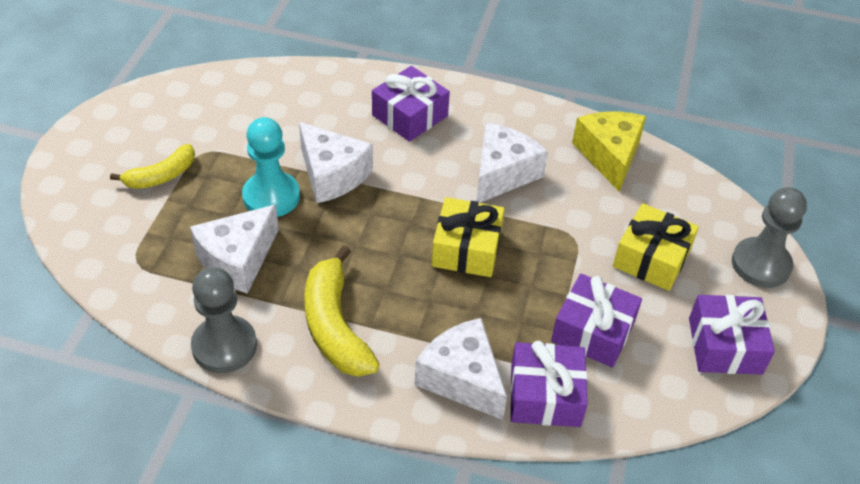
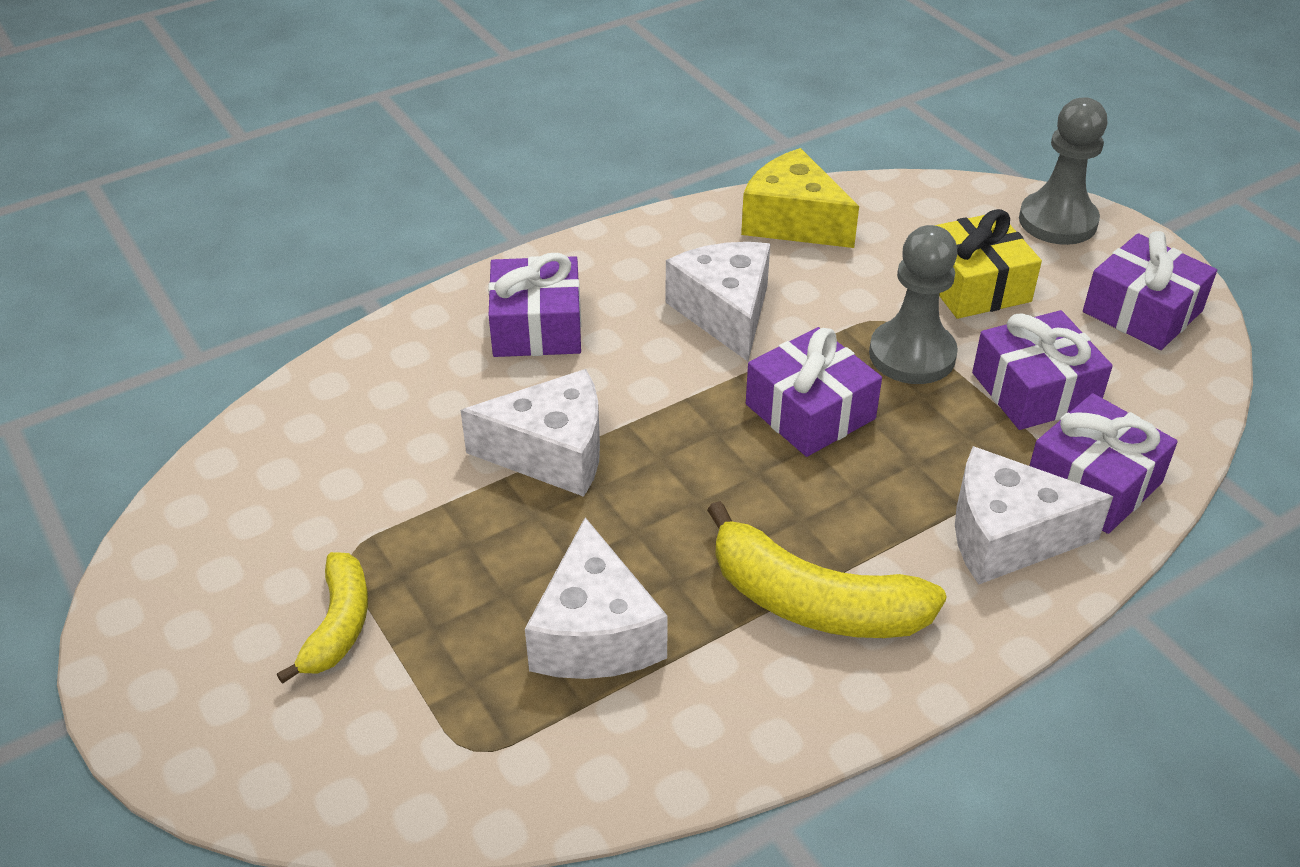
camera: 45 degrees left, 5 degrees down
grey pawn [191,267,257,373] -> grey pawn moved to [869,225,958,384]
turquoise pawn [242,117,300,217] -> none
yellow gift [432,197,504,277] -> purple gift [746,327,882,457]

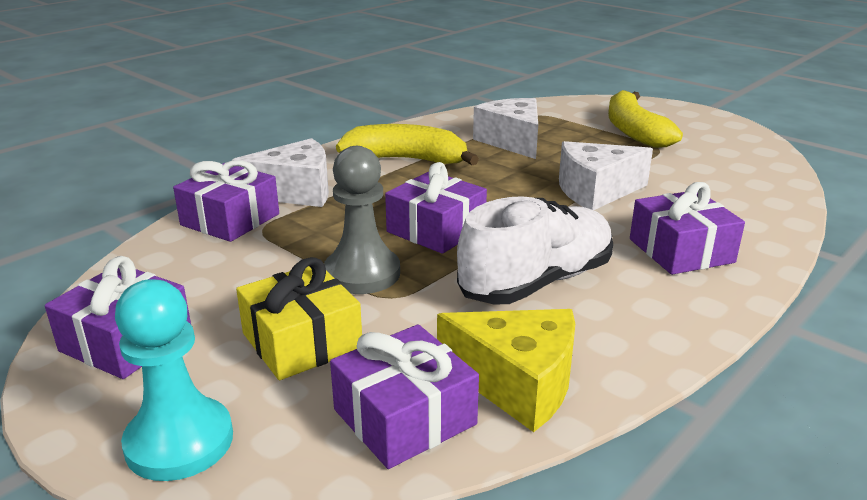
camera: 165 degrees right, 15 degrees down
yellow banana [277,552,368,684] -> yellow banana [608,90,683,148], size x1.61
white cheese [665,242,770,361] -> white shoe [457,196,613,305]
purple gift [972,310,1113,430] -> purple gift moved to [330,324,479,469]
grey pawn [1019,97,1107,245] -> turquoise pawn [115,279,233,481]

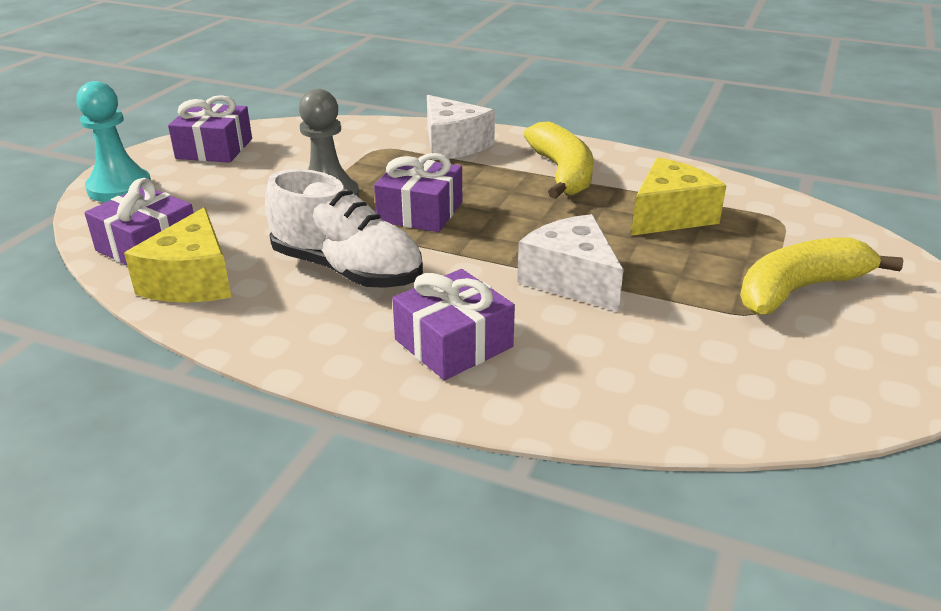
camera: 70 degrees right, 5 degrees up
purple gift [173,160,279,242] -> none
yellow gift [236,257,362,380] -> none
white cheese [473,98,538,159] -> yellow cheese [631,157,727,236]

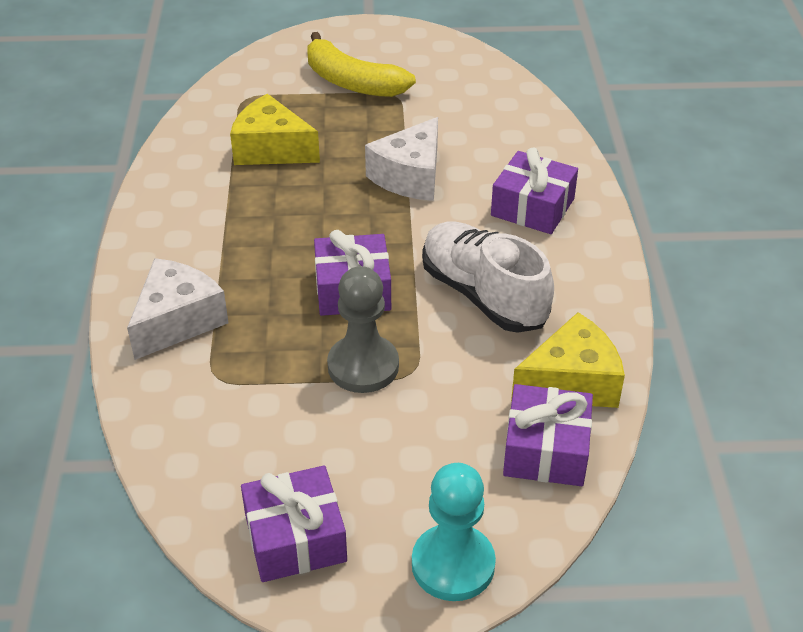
camera: 115 degrees left, 10 degrees up
white shoe [265,169,423,288] -> white shoe turned 45 degrees counterclockwise [422,222,554,333]
yellow banana [524,121,594,199] -> none

